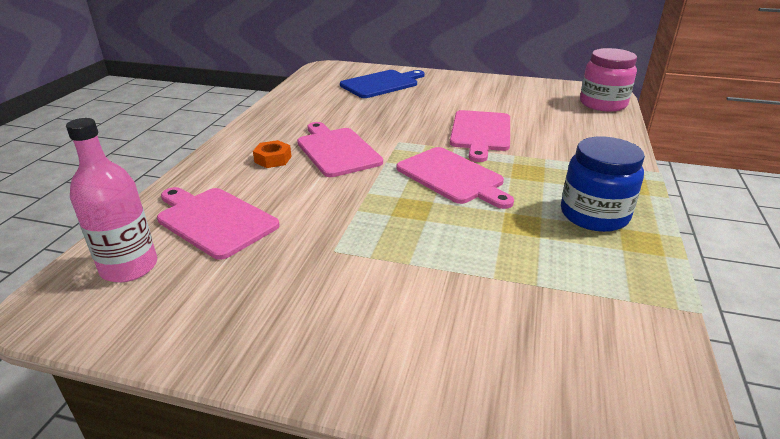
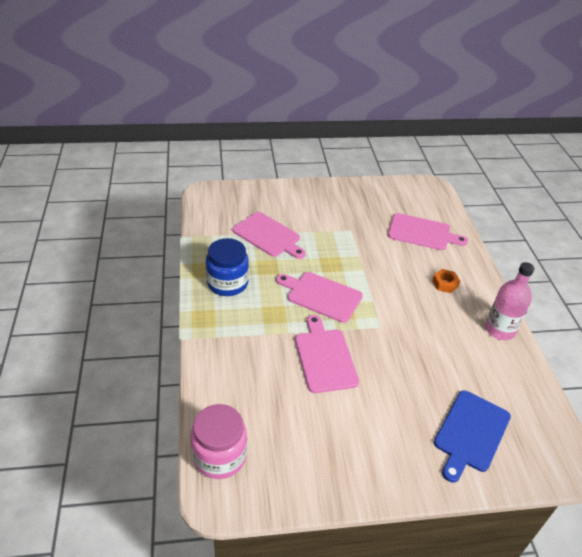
camera: 155 degrees right, 10 degrees up
pink bottle [66,118,157,282] -> pink bottle moved to [485,262,534,340]
pink cutting board [297,122,383,177] -> pink cutting board moved to [233,212,306,259]

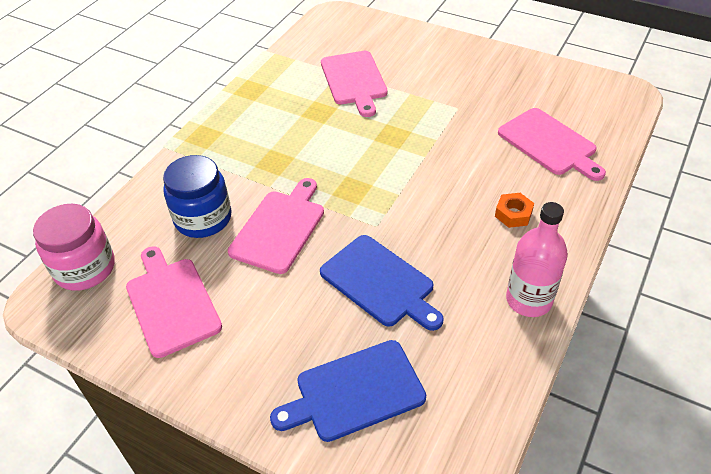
camera: 40 degrees right, 5 degrees up
blue jar [206,238,249,296] -> blue jar moved to [163,155,232,238]
pink cutting board [276,272,363,323] -> pink cutting board moved to [126,246,222,358]
none -> blue cutting board [320,235,444,331]

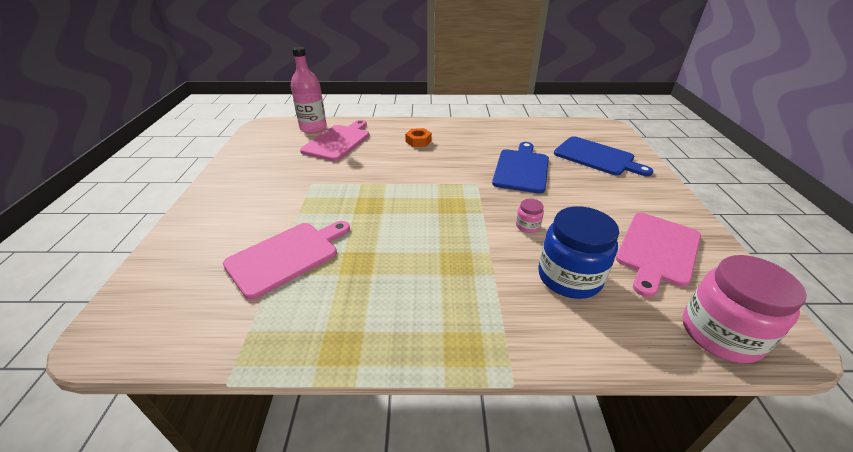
camera: 120 degrees left, 10 degrees down
pink cutting board [228,178,324,274] -> pink jar [516,199,544,233]
pink bottle [506,202,568,317] -> pink bottle moved to [291,47,327,134]

